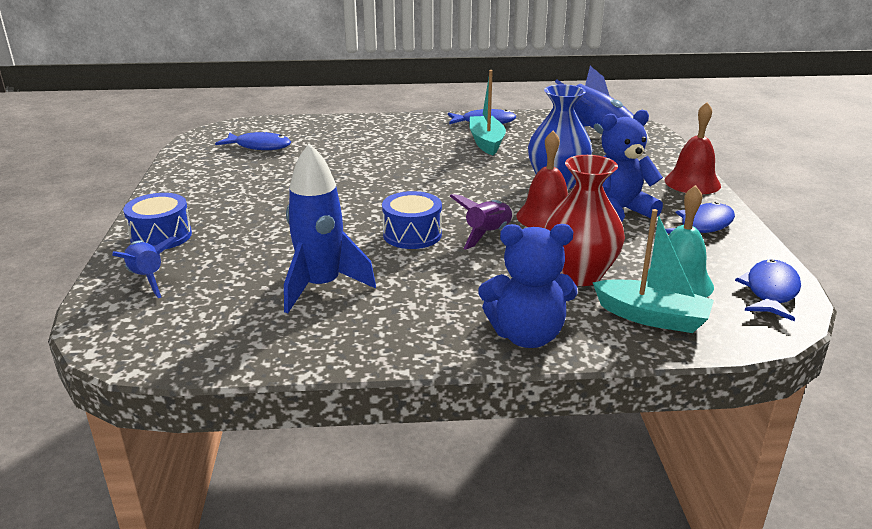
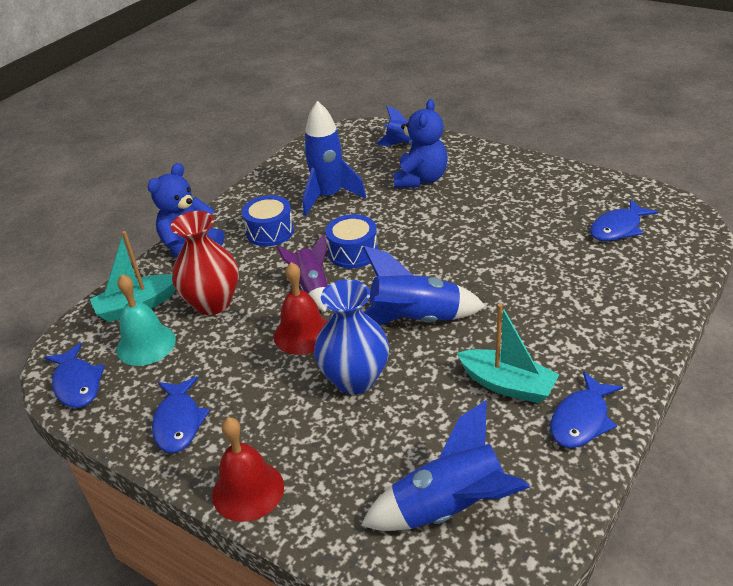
camera: 130 degrees right, 10 degrees up
blue drum [123,193,192,249] -> blue drum moved to [242,195,294,246]
blue teddy bear [601,110,663,221] -> blue teddy bear moved to [394,99,448,188]
none -> blue rocket [363,246,486,326]

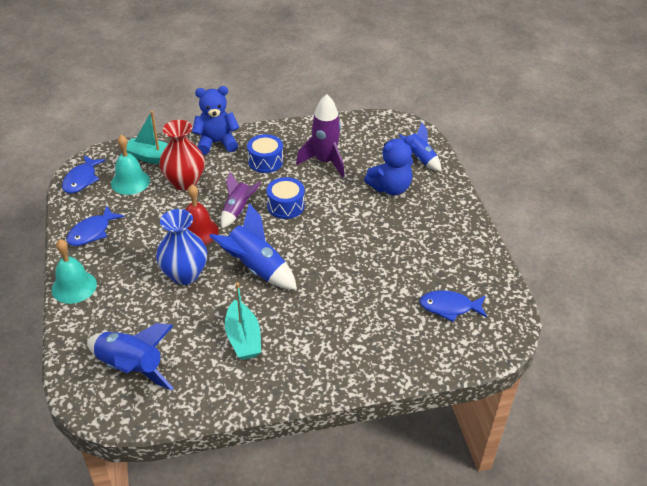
camera: 40 degrees right, 5 degrees up
red bell [212,417,284,522] -> turquoise bell [52,239,97,304]
blue rocket [303,101,366,216] -> purple rocket [296,94,344,178]
blue fish [550,371,623,448] -> none

